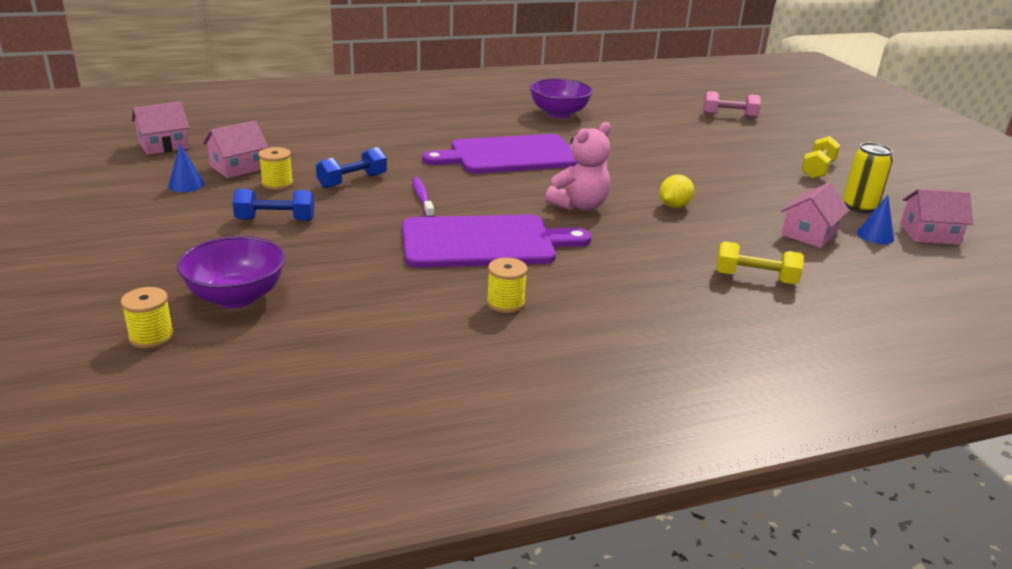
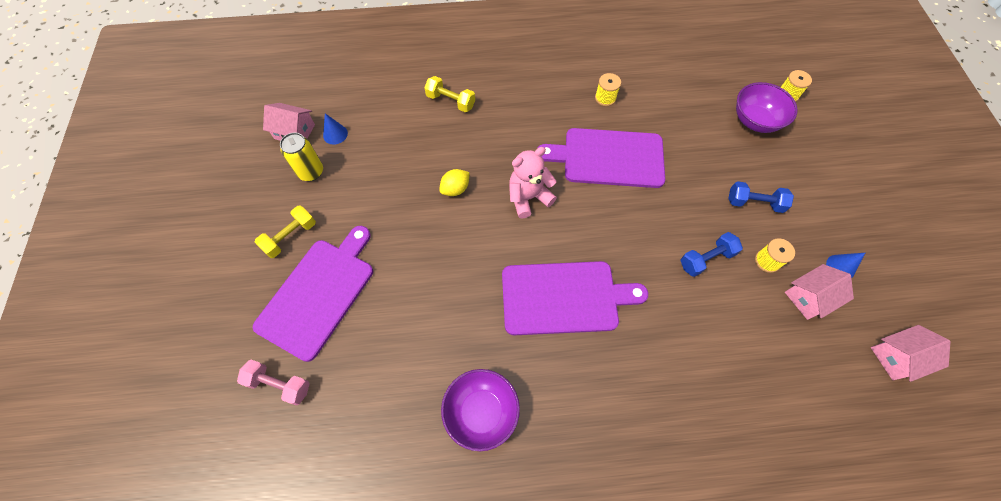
camera: 165 degrees left, 35 degrees up
purple toothbrush [412,177,434,217] -> none
pink house [781,182,849,248] -> none
none -> purple cutting board [253,226,373,362]

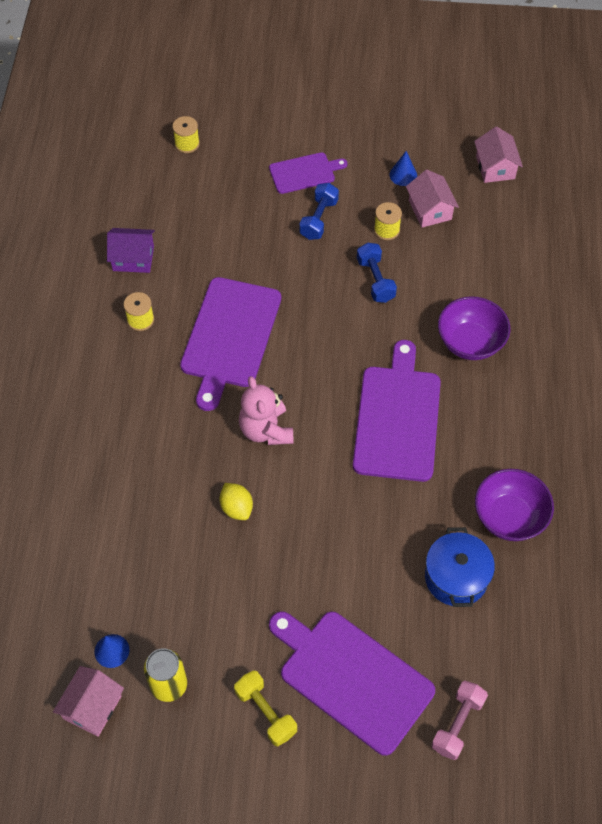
camera: 80 degrees left, 5 degrees down
yellow dumbbell [424,76,475,112] -> none
purple bowl [736,82,798,133] -> purple bowl moved to [438,296,510,360]
none -> purple house [107,228,155,273]
none -> purple cutting board [269,152,348,194]
none -> blue pot [425,527,495,607]

